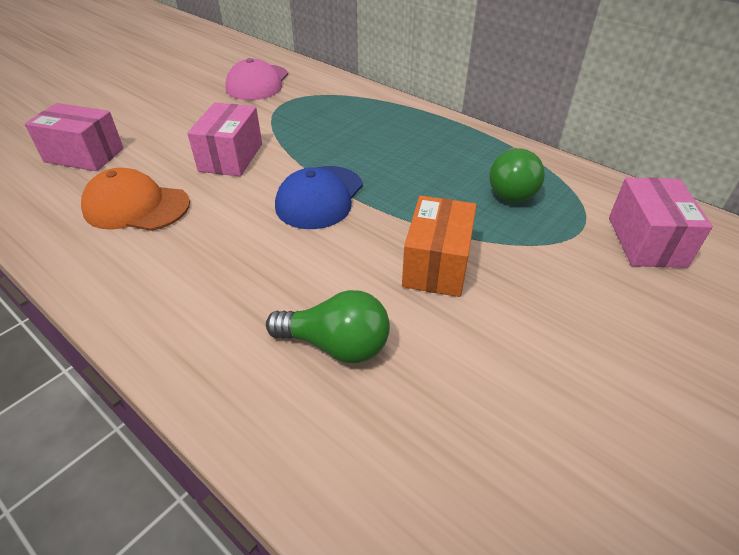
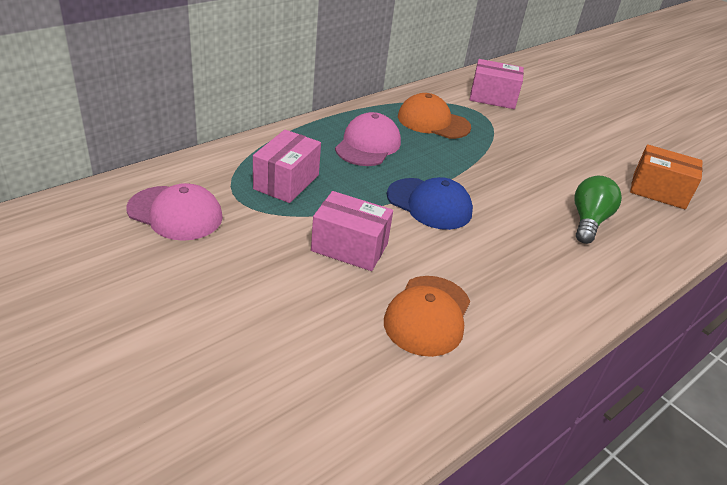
camera: 85 degrees left, 5 degrees down
pink box [25,103,124,171] -> pink box moved to [253,130,321,203]
orange box [402,196,477,297] -> orange box moved to [630,144,703,209]
green light bulb [489,148,545,203] -> orange cap [398,93,471,139]
none -> pink cap [335,112,401,166]

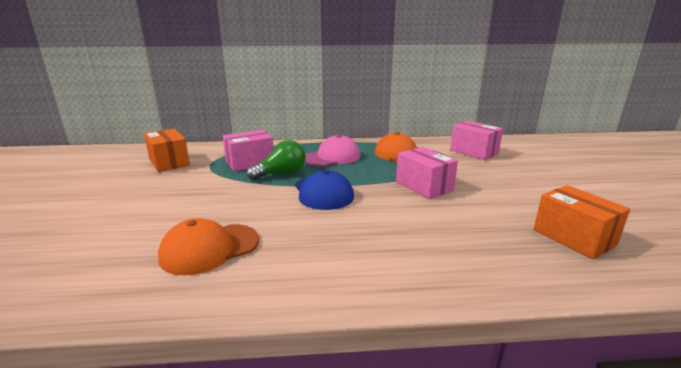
camera: 40 degrees right, 15 degrees down
pink cap [126,183,223,241] -> orange box [144,129,190,172]
pink box [311,191,393,271] -> pink box moved to [396,147,458,199]
green light bulb [574,176,622,244] -> green light bulb moved to [247,140,306,180]

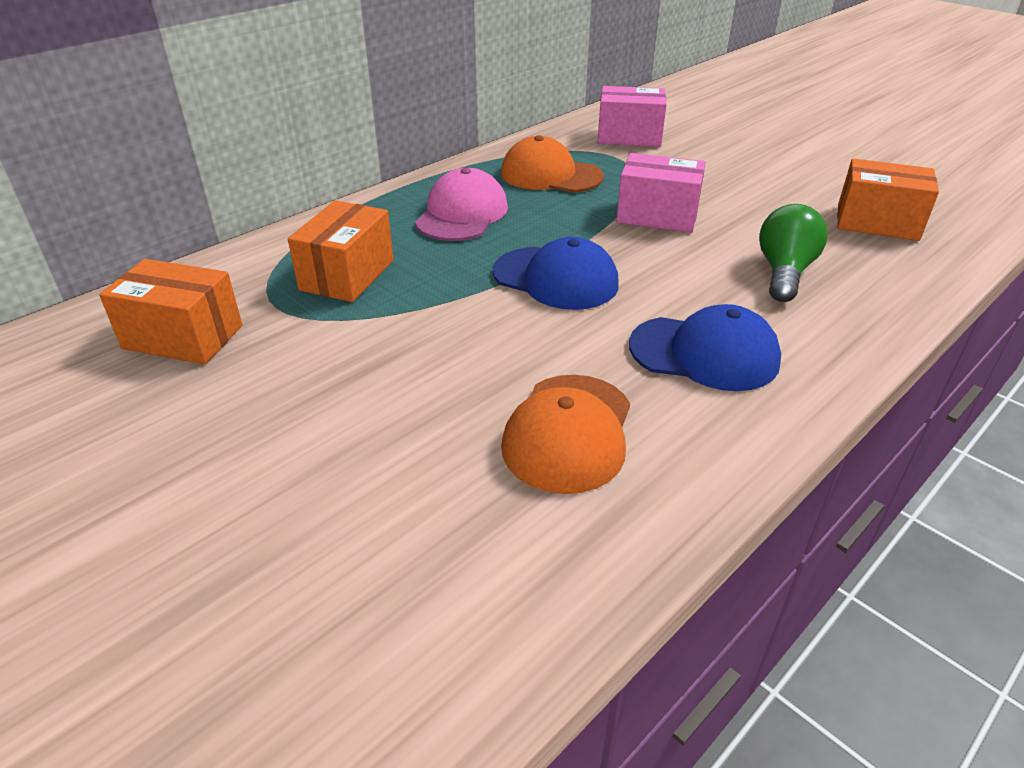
camera: 40 degrees left, 15 degrees up
pink box [223,130,274,172] -> orange box [288,200,394,302]
green light bulb [247,140,306,180] -> green light bulb moved to [759,204,828,302]
none -> blue cap [629,304,781,391]

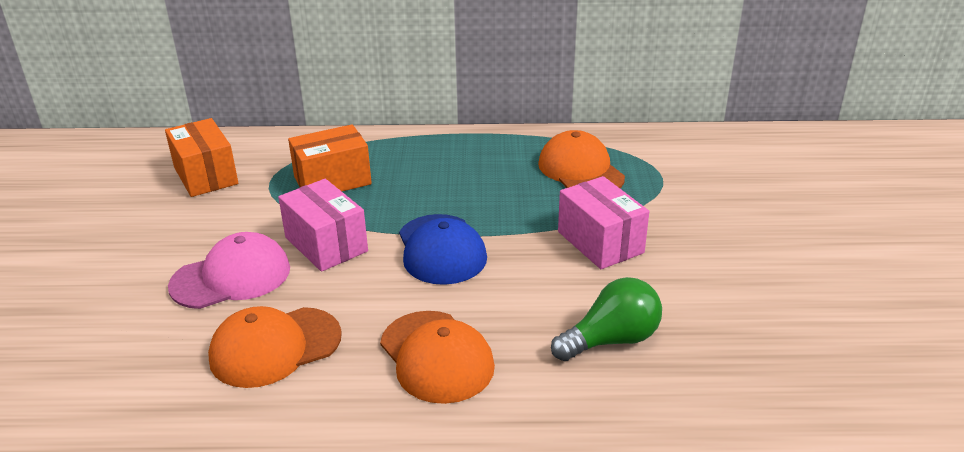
camera: 45 degrees right, 5 degrees down
pink cap [415,168,508,241] -> pink cap moved to [168,232,290,309]
pink box [598,86,667,147] -> pink box moved to [278,179,368,272]
blue cap [629,304,781,391] -> orange cap [380,311,495,404]
orange box [837,158,939,241] -> none

